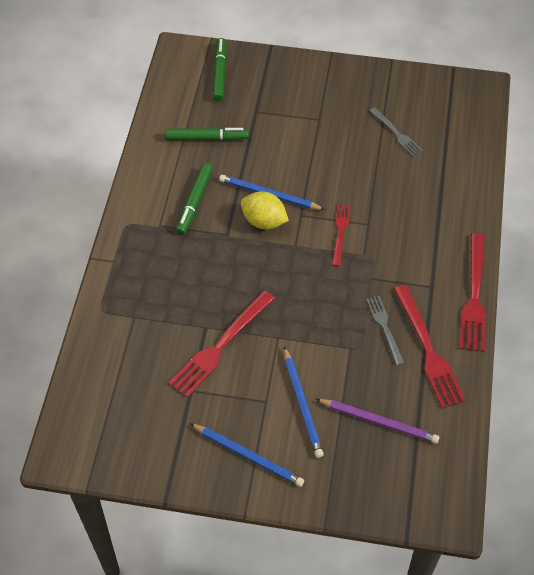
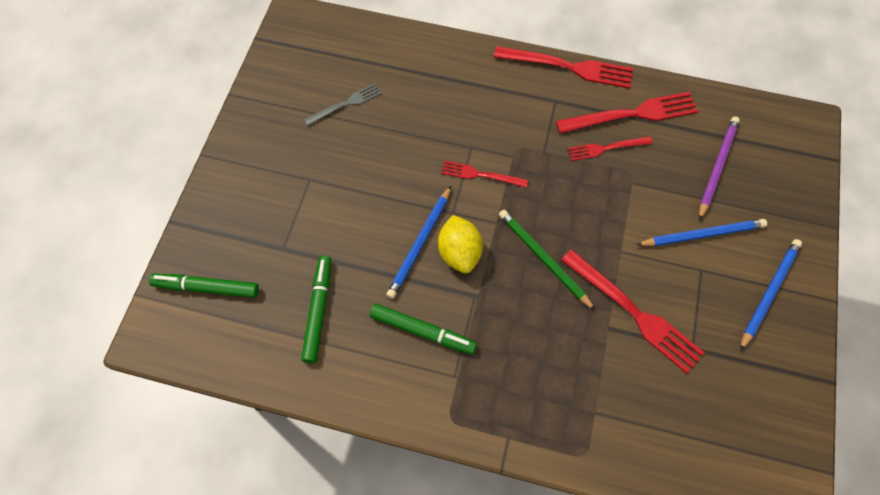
camera: 85 degrees left, 10 degrees up
yellow lemon [241,192,289,229] -> yellow lemon turned 45 degrees counterclockwise [438,215,483,274]
grey fork [366,296,404,365] -> red fork [568,136,653,161]
none -> green pencil [499,210,596,311]

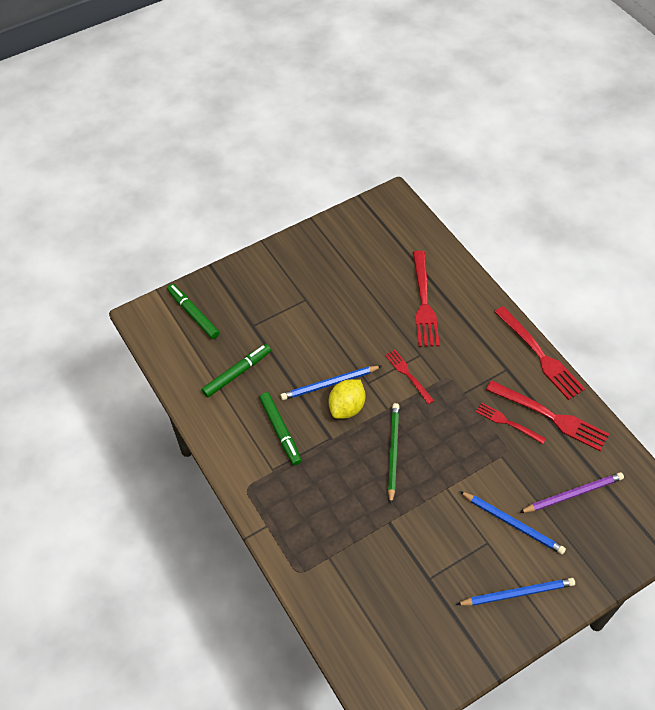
camera: 45 degrees right, 10 degrees down
grey fork [304,83,382,126] -> none
red fork [561,249,705,374] -> red fork moved to [413,250,440,347]

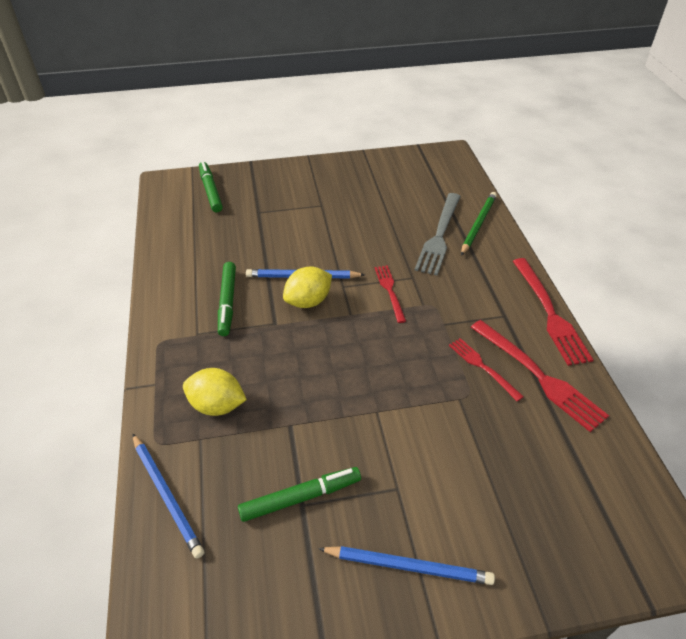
camera: 20 degrees right, 10 degrees down
green marker [201,344,271,398] -> green marker moved to [238,467,361,522]
green pencil [388,403,399,504] -> green pencil moved to [461,192,497,256]
red fork [413,250,440,347] -> grey fork [415,193,461,275]
blue pencil [459,491,566,555] -> blue pencil moved to [133,434,204,559]
purple pencil [519,472,624,513] -> none
none -> yellow lemon [183,368,247,416]

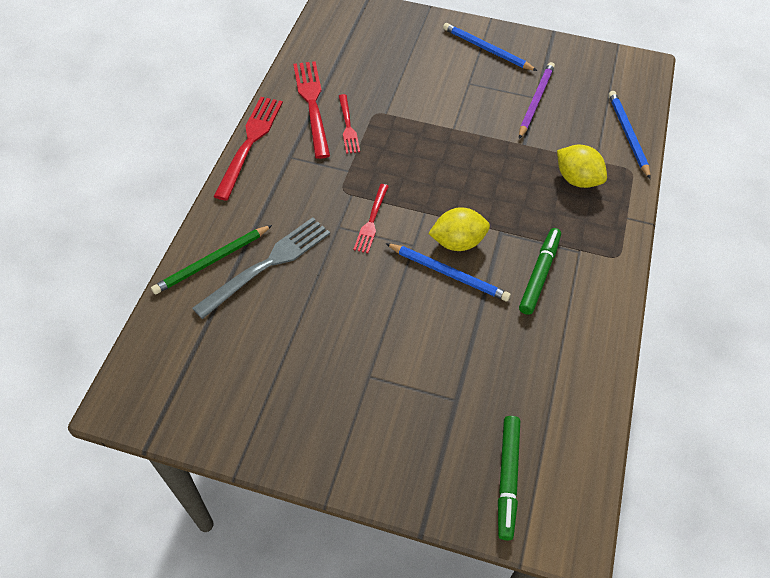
camera: 155 degrees left, 10 degrees up
green marker [238,467,361,522] -> purple pencil [519,62,555,139]

